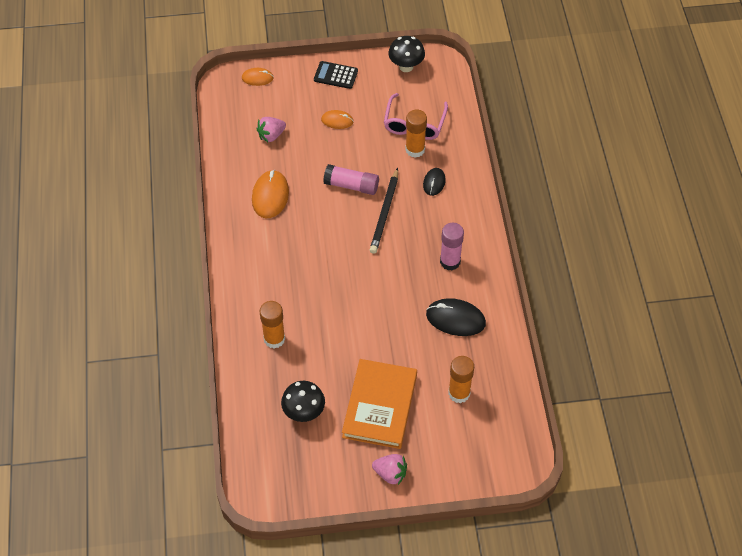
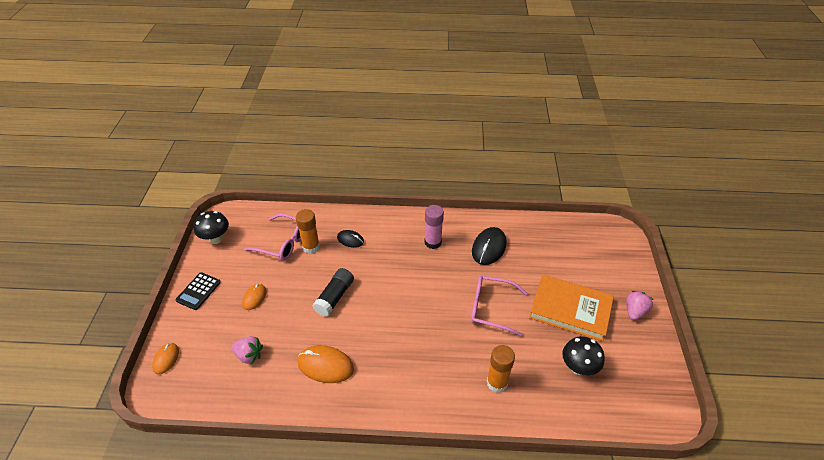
camera: 80 degrees left, 10 degrees down
pink strawberry [257,117,286,142] -> pink strawberry turned 45 degrees counterclockwise [231,336,263,364]
pink glue stick [323,164,379,195] -> black glue stick [312,268,354,317]
black pencil [370,168,398,254] -> none
orange glue stick [448,356,474,403] -> none
none -> pink glasses [471,276,528,337]

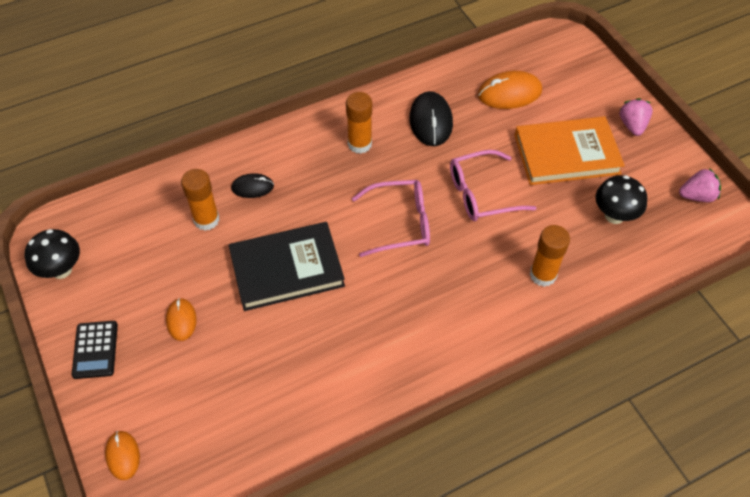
camera: 30 degrees left, 10 degrees up
pink strawberry [231,336,263,364] -> pink strawberry moved to [679,168,721,202]
pink glasses [244,214,301,261] -> pink glasses moved to [352,180,430,257]
orange mouse [298,345,354,383] -> orange mouse moved to [478,71,542,109]
black glue stick [312,268,354,317] -> black book [229,222,345,311]
pink glue stick [425,205,444,249] -> orange glue stick [346,92,372,154]

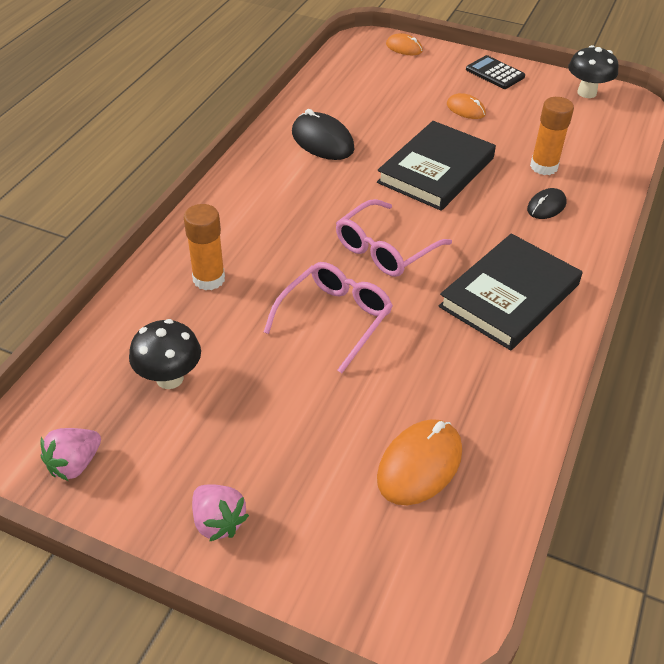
camera: 140 degrees right, 10 degrees down
orange glue stick [346,92,372,154] -> black book [439,234,582,350]
black mouse [410,91,453,146] -> black mouse moved to [292,109,355,160]
orange book [514,116,625,185] -> none

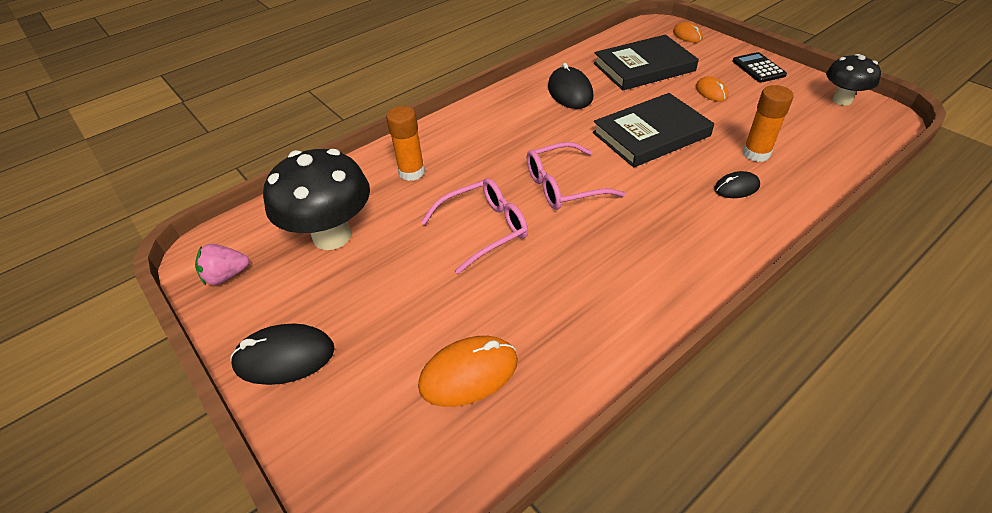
camera: 30 degrees right, 0 degrees up
black mushroom [129,319,201,389] -> black mushroom [263,149,370,250], size x1.71
pink strawberry [192,484,249,542] -> black mouse [230,323,334,385]
black book [439,234,582,350] -> black book moved to [594,34,699,90]

